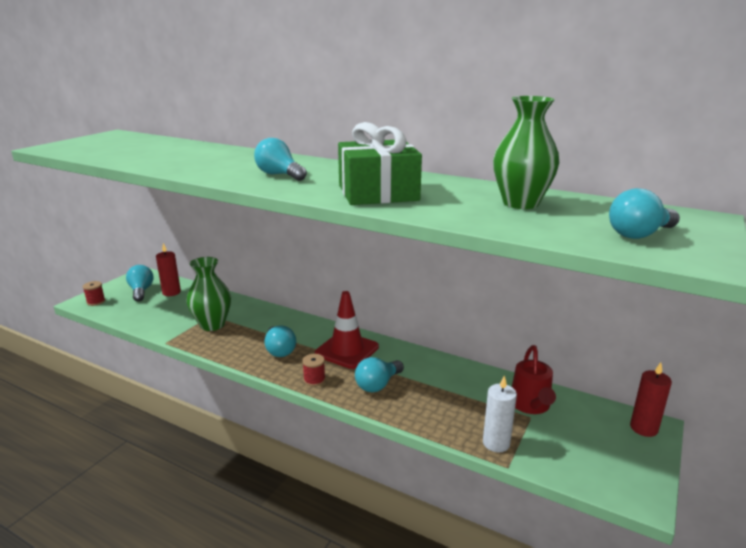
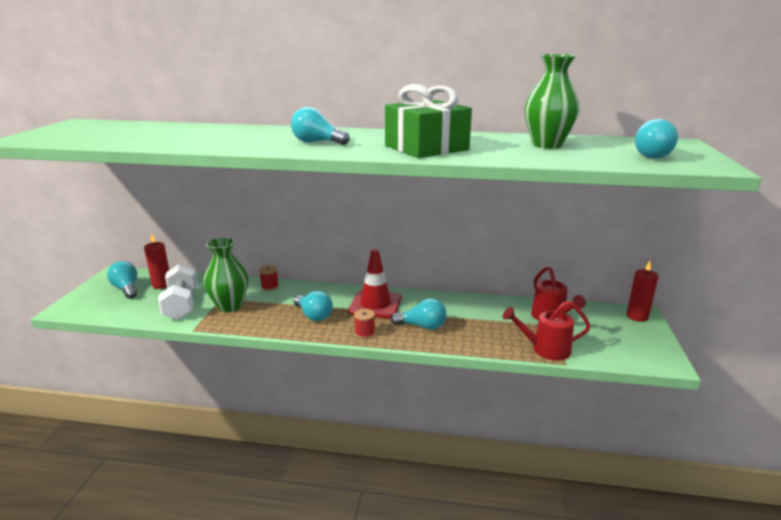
camera: 20 degrees left, 0 degrees up
red spool [83,281,105,306] -> red spool moved to [259,265,279,291]
turquoise light bulb [355,357,404,392] -> turquoise light bulb turned 105 degrees counterclockwise [391,298,446,330]
white candle [483,375,517,452] -> red watering can [503,301,591,360]
none -> white dumbbell [158,264,198,320]

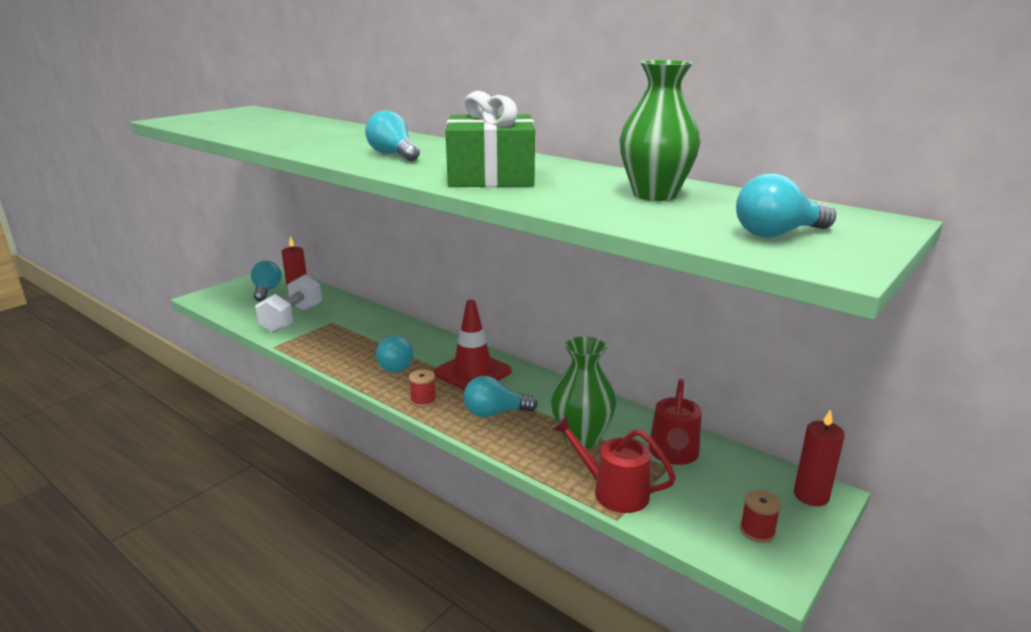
camera: 30 degrees right, 0 degrees up
green vase [203,237,249,312] -> green vase moved to [551,336,617,448]
red spool [259,265,279,291] -> red spool moved to [740,490,781,543]
turquoise light bulb [391,298,446,330] -> turquoise light bulb turned 135 degrees clockwise [464,376,538,417]

